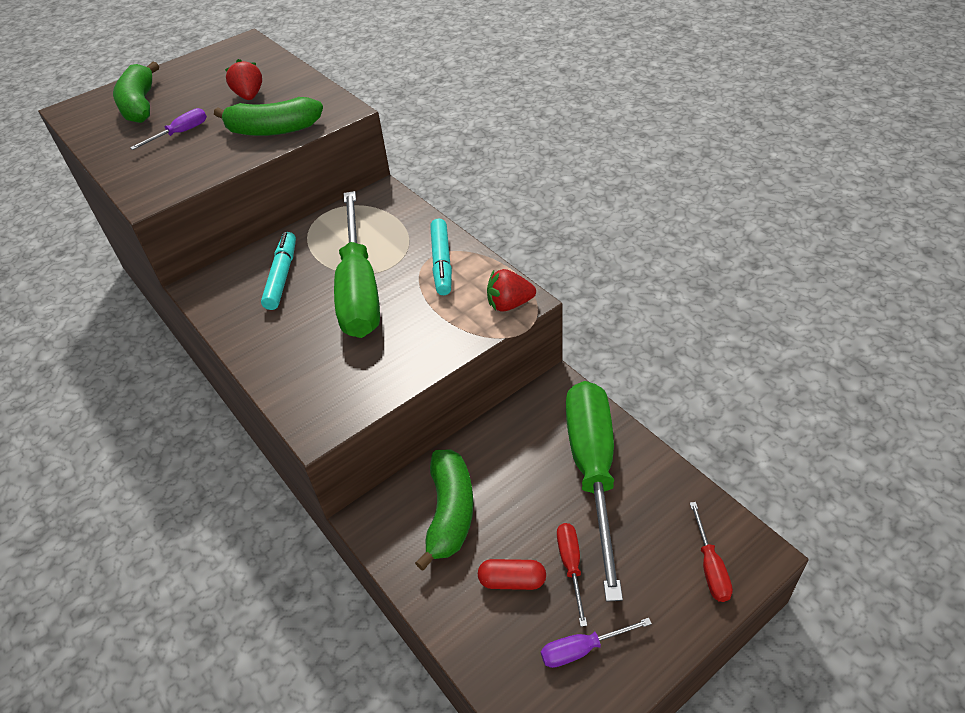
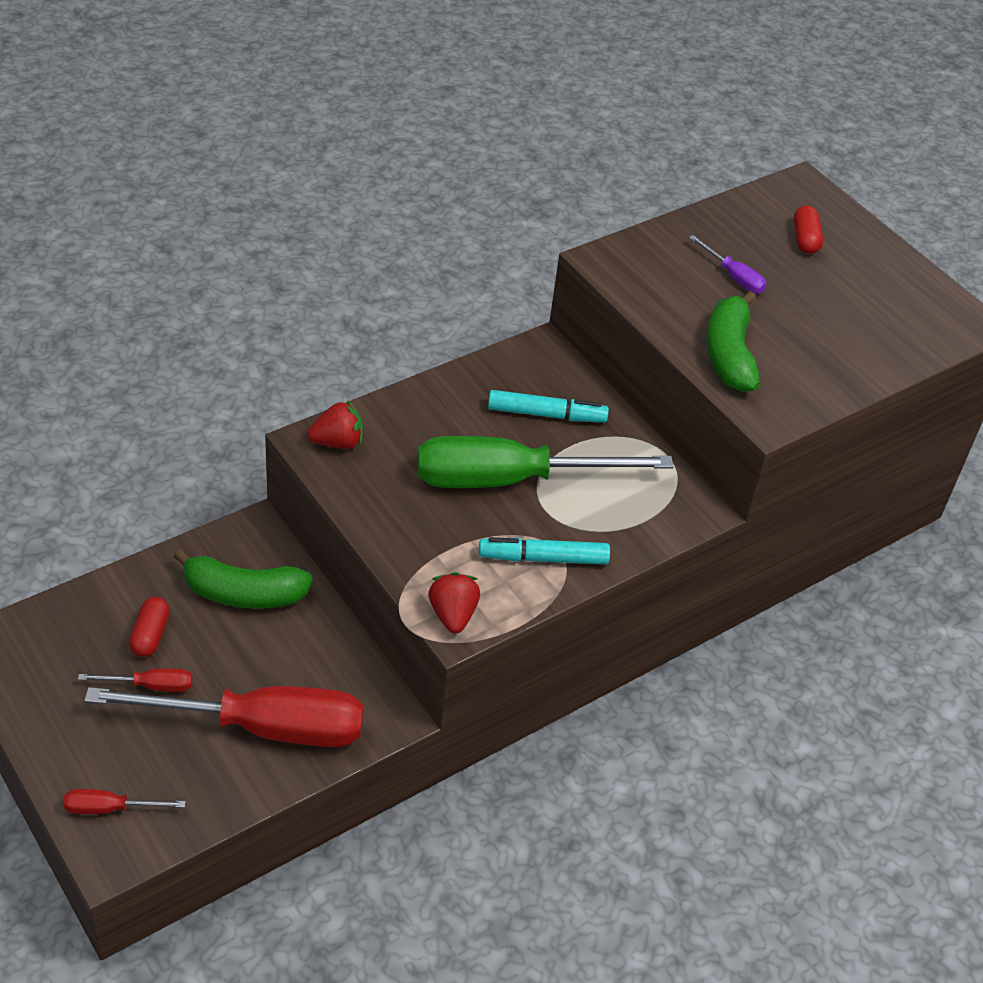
camera: 85 degrees right, 0 degrees up
green banana [113,62,159,123] -> red capsule [793,206,823,254]
red strawberry [225,59,262,100] -> red strawberry moved to [307,400,363,449]
purple screwdriver [541,618,652,668] -> none
green screwdriver [566,381,623,602] -> red screwdriver [84,686,364,747]

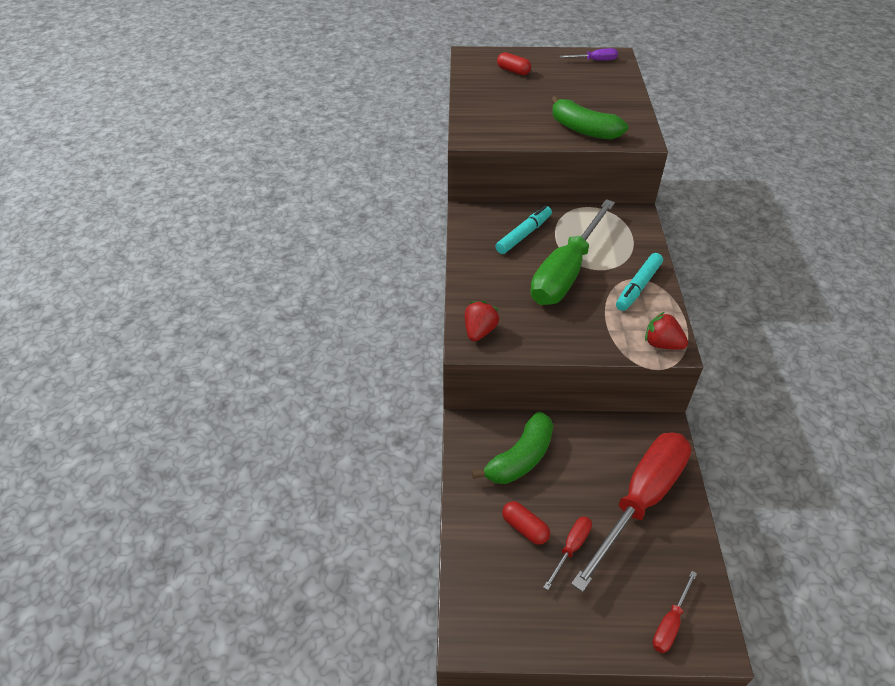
camera: 50 degrees left, 0 degrees up
purple screwdriver [689,235,767,294] -> purple screwdriver moved to [559,48,618,61]

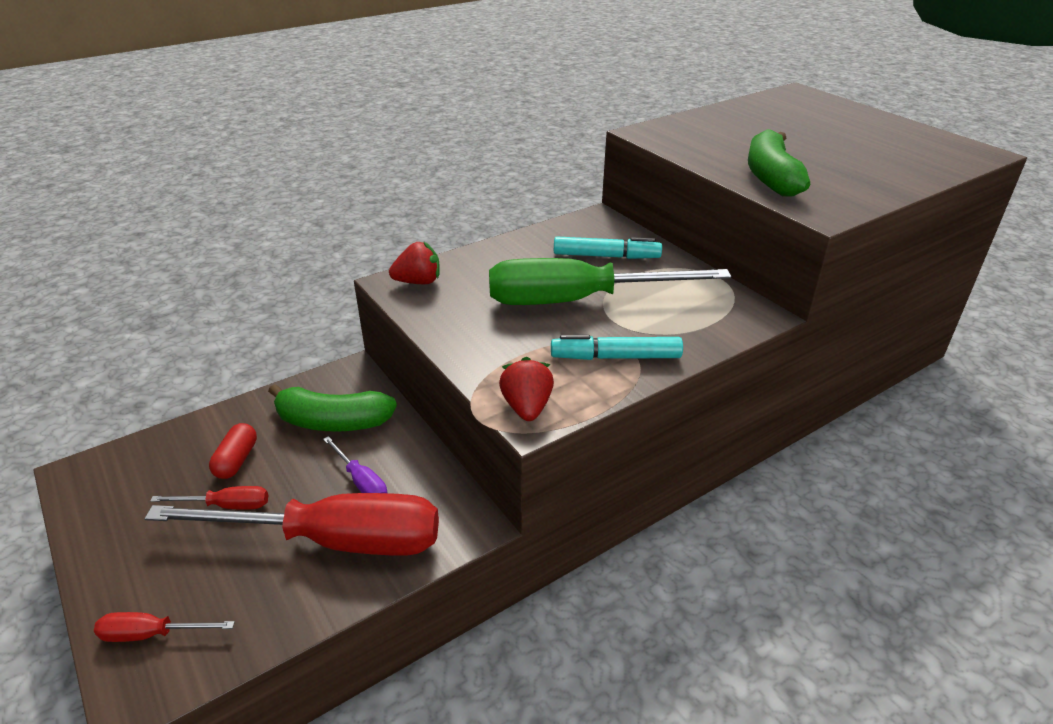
camera: 55 degrees right, 10 degrees down
red capsule [497,52,531,75] -> none
purple screwdriver [559,48,618,61] -> purple screwdriver moved to [323,436,387,493]

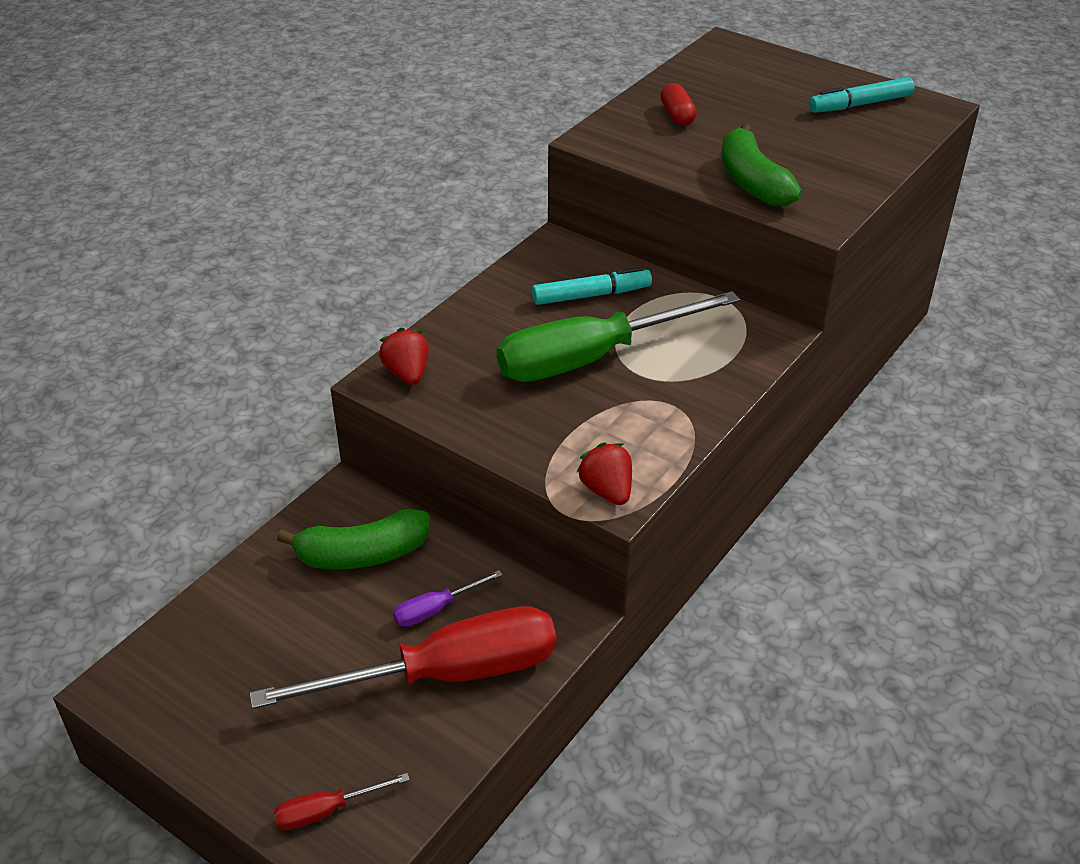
camera: 20 degrees left, 5 degrees up
red screwdriver [150,486,268,510] -> none
red capsule [209,423,257,479] -> red capsule moved to [660,83,697,126]
purple screwdriver [323,436,387,493] -> purple screwdriver turned 120 degrees clockwise [393,570,503,627]
red strawberry [389,242,440,284] -> red strawberry turned 75 degrees counterclockwise [379,328,429,385]
turquoise marker [551,335,683,360] -> turquoise marker moved to [809,77,914,113]

